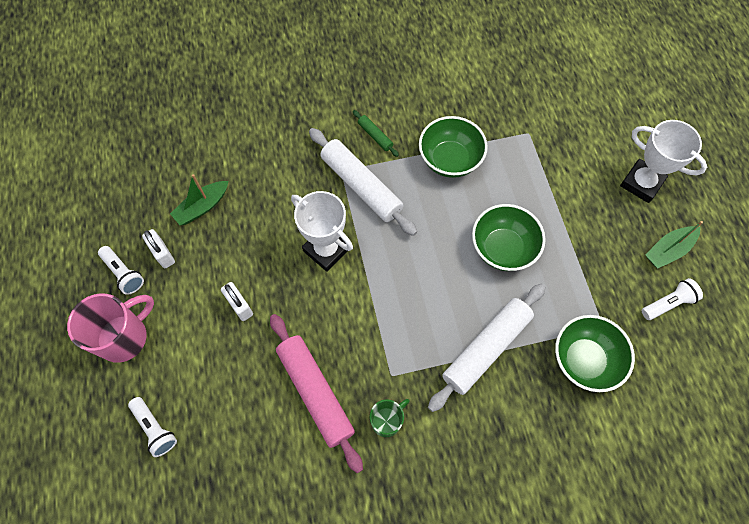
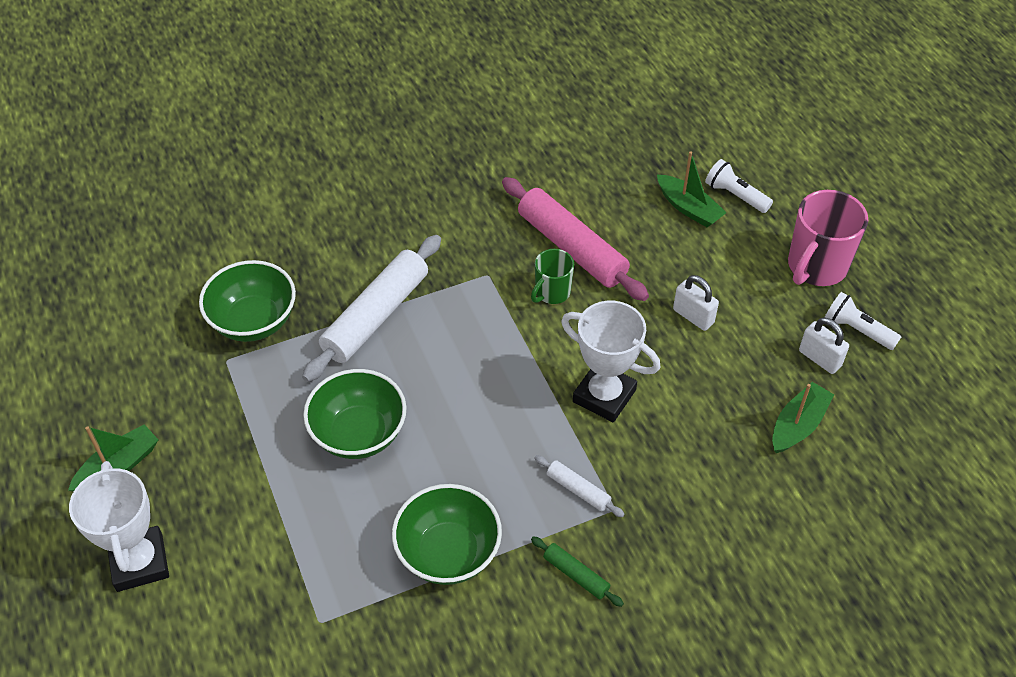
camera: 170 degrees right, 15 degrees down
white rolling pin [309,128,417,236] -> white rolling pin [534,455,625,517], size x0.46
green mug [370,399,410,437] -> green mug moved to [531,249,574,304]
white trophy [620,120,707,203] -> white trophy turned 45 degrees clockwise [69,461,169,592]
white flashlight [642,278,703,320] -> none
none -> green boat [657,152,727,227]

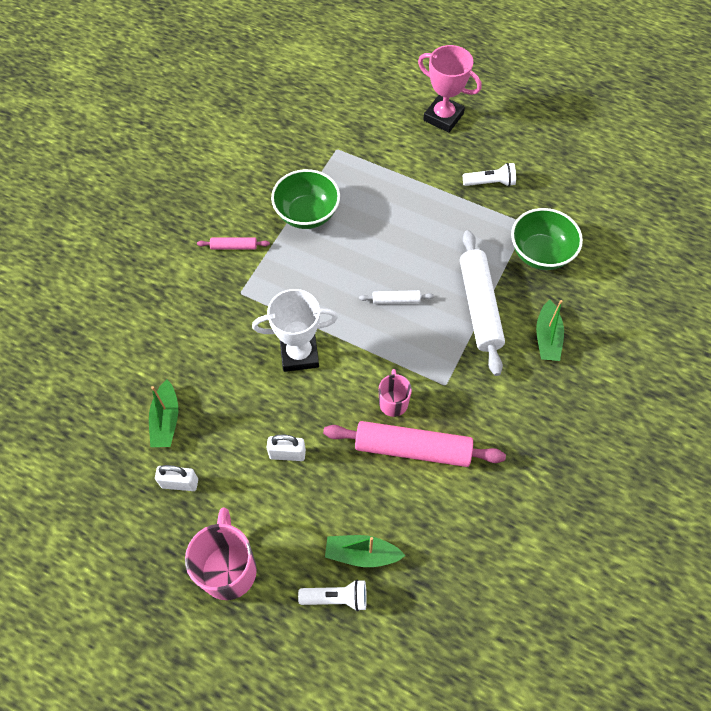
camera: 140 degrees right, 10 degrees up
green boat [68,425,159,492] -> green boat moved to [536,300,564,361]
white trophy [69,461,169,592] -> pink trophy [418,45,482,133]
green bowl [303,369,406,459] -> none
green mug [531,249,574,304] -> pink mug [379,369,412,417]
green rolling pin [531,536,624,607] -> pink rolling pin [197,238,270,250]
white rolling pin [534,455,625,517] -> white rolling pin moved to [359,290,434,304]
white flashlight [824,292,901,350] -> white flashlight moved to [463,163,516,186]

